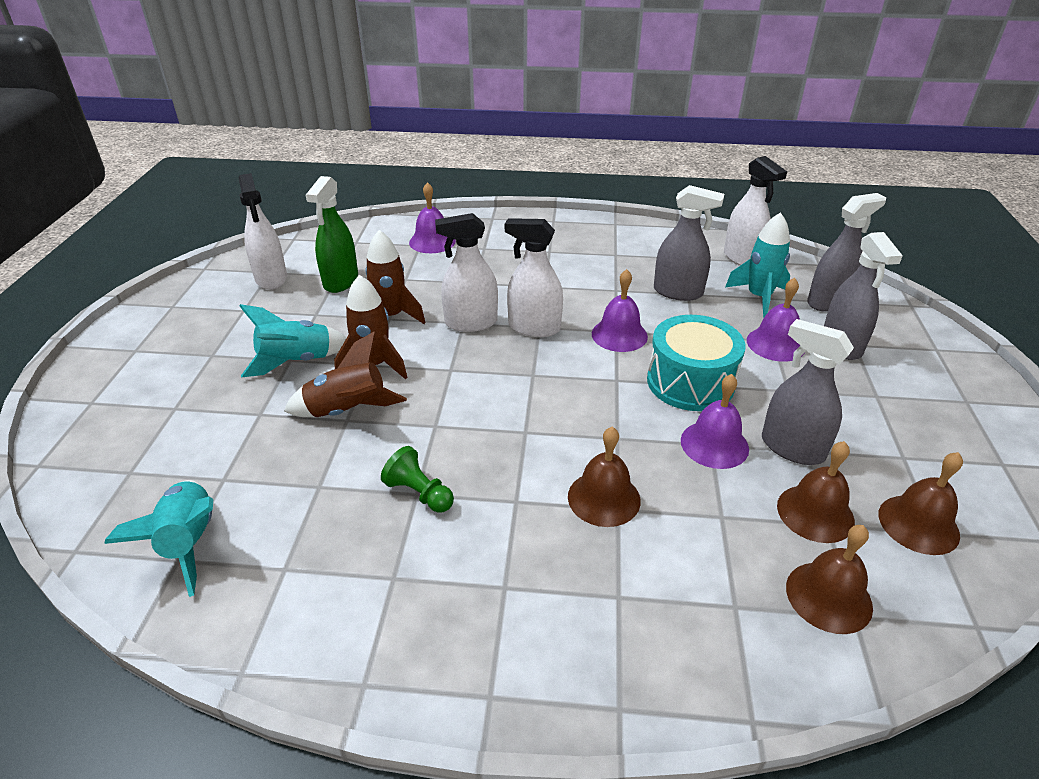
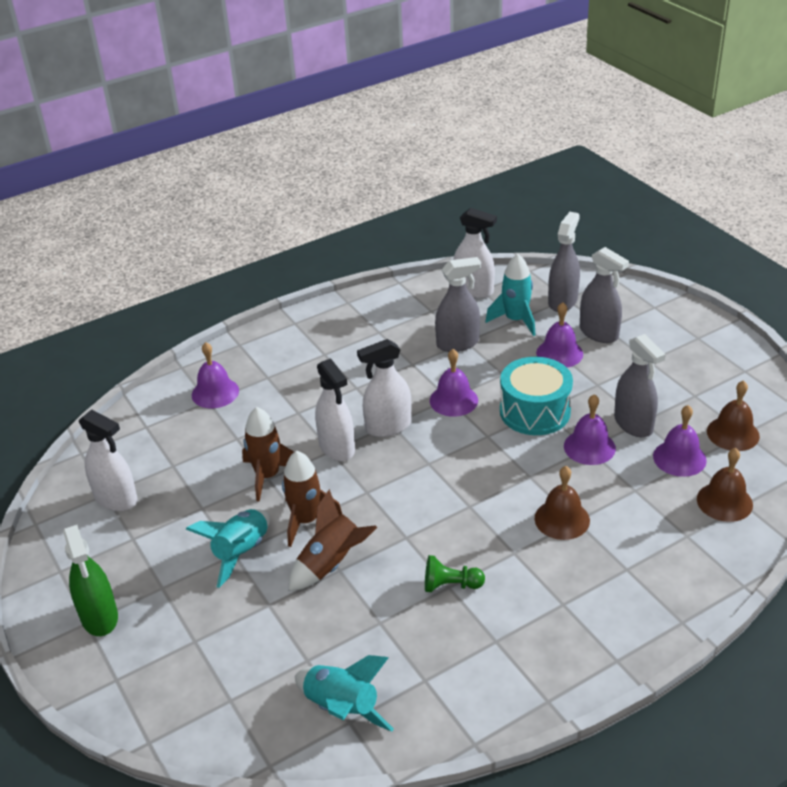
camera: 35 degrees left, 0 degrees up
green spray bottle [306,176,358,293] -> green spray bottle moved to [63,525,118,636]
white spray bottle [435,213,498,332] -> white spray bottle turned 75 degrees counterclockwise [315,358,355,461]
grey spray bottle [762,319,854,465] -> grey spray bottle turned 120 degrees counterclockwise [614,334,666,437]
brown bell [777,441,855,543] -> purple bell [653,405,707,477]

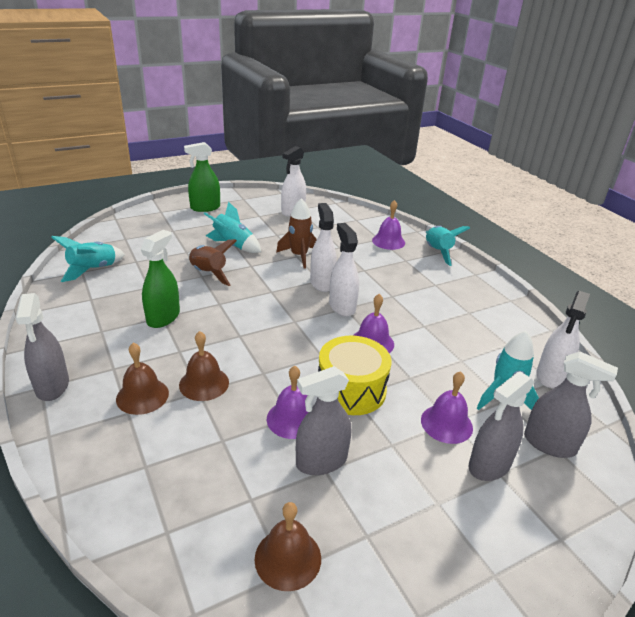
camera: 90 degrees right, 5 degrees down
brown rocket [282,451,342,547] -> none
white spray bottle [315,358,355,461] -> white spray bottle turned 105 degrees clockwise [310,203,337,292]
green pawn [425,555,485,592] -> green spray bottle [140,230,180,328]
grey spray bottle [435,257,481,352] -> grey spray bottle moved to [15,293,69,401]
turquoise drum [500,357,573,435] -> yellow drum [318,336,391,415]
purple bell [653,405,707,477] -> none
brown bell [697,448,753,522] -> brown bell moved to [116,343,169,415]
none -> turquoise rocket [426,226,470,266]

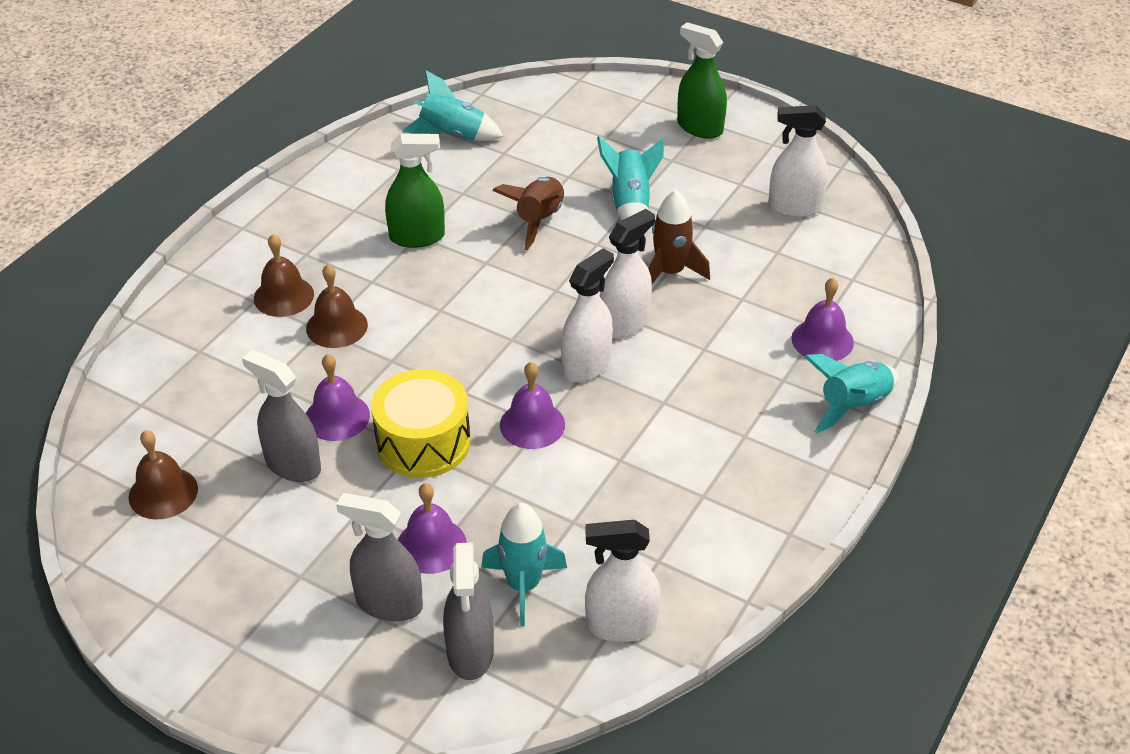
camera: 60 degrees right, 10 degrees up
grey spray bottle [15,293,69,401] -> none

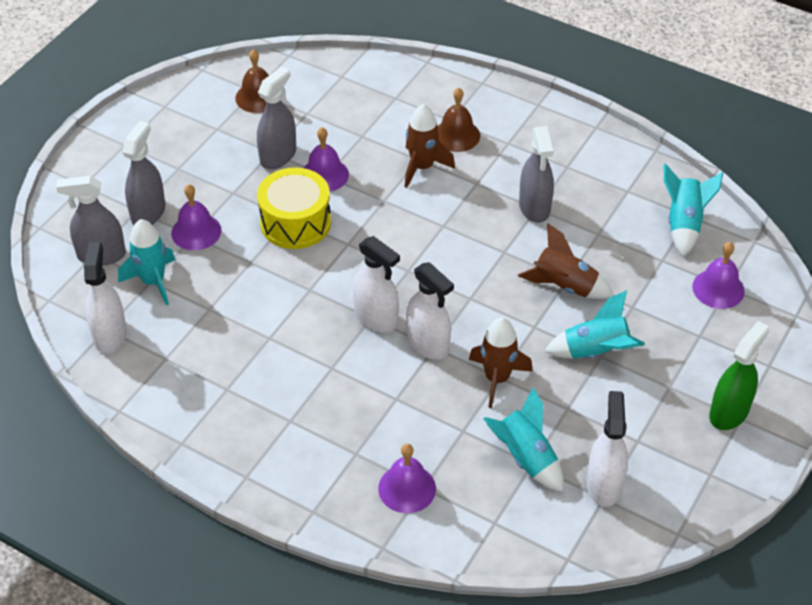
camera: 90 degrees right, 5 degrees up
brown bell [306,264,368,348] -> brown rocket [405,104,455,188]
green spray bottle [385,134,445,248] -> grey spray bottle [519,126,554,223]
purple bell [500,362,565,449] -> purple bell moved to [692,242,745,309]
turquoise rocket [804,354,899,433] -> turquoise rocket moved to [484,387,564,492]

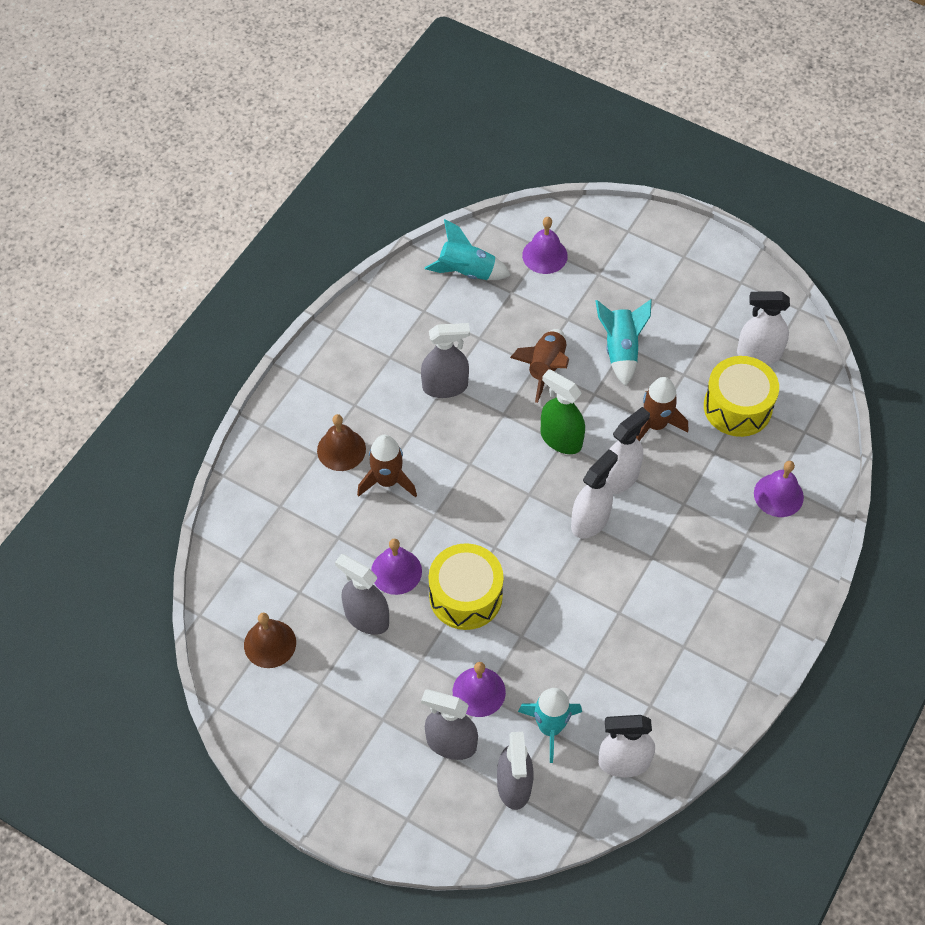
camera: 90 degrees left, 10 degrees up
turquoise rocket [484,387,564,492] -> yellow drum [704,356,779,437]
green spray bottle [709,321,769,430] -> green spray bottle moved to [541,369,585,454]

